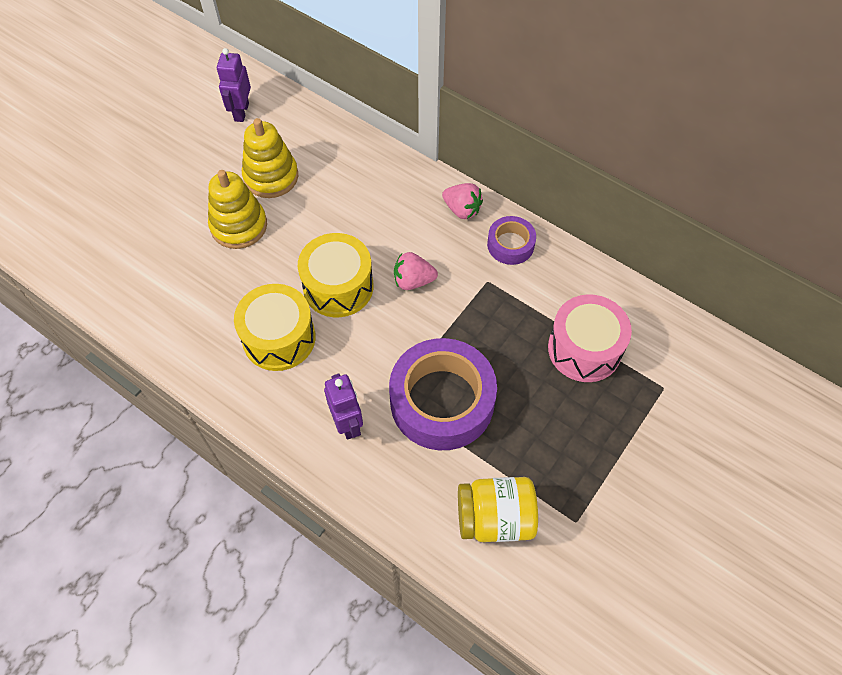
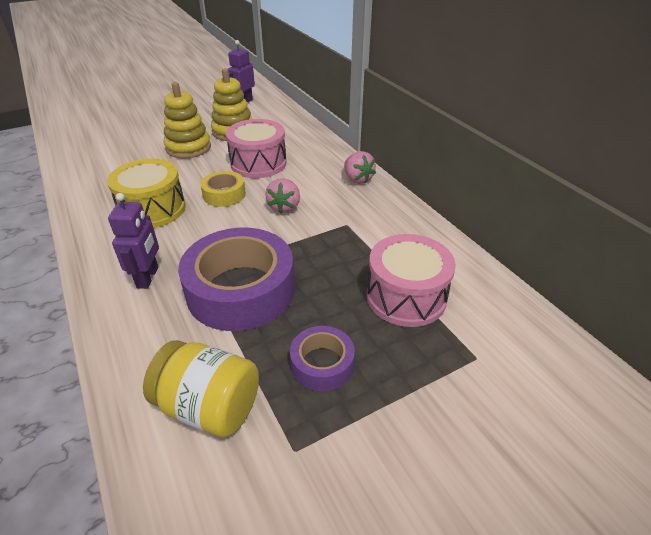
camera: 25 degrees right, 20 degrees down
yellow drum [298,233,373,317] -> yellow tape [200,171,246,207]
pink strawberry [394,252,438,290] -> pink strawberry turned 105 degrees counterclockwise [265,178,300,213]
purple tape [487,216,536,265] -> purple tape moved to [290,326,355,391]
none -> pink drum [226,119,287,178]

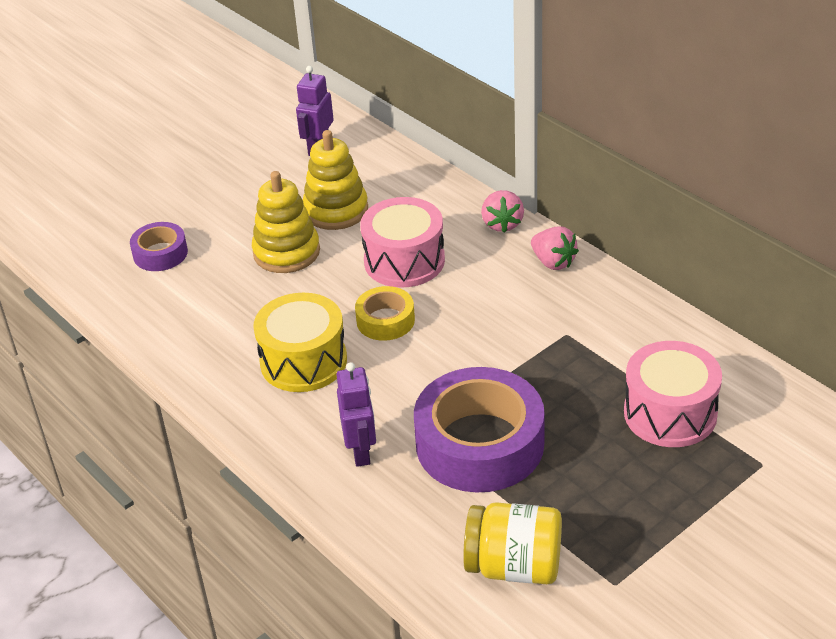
camera: 10 degrees left, 0 degrees up
pink strawberry [265,178,300,213] -> pink strawberry moved to [481,190,524,233]
purple tape [290,326,355,391] -> purple tape moved to [130,222,188,271]

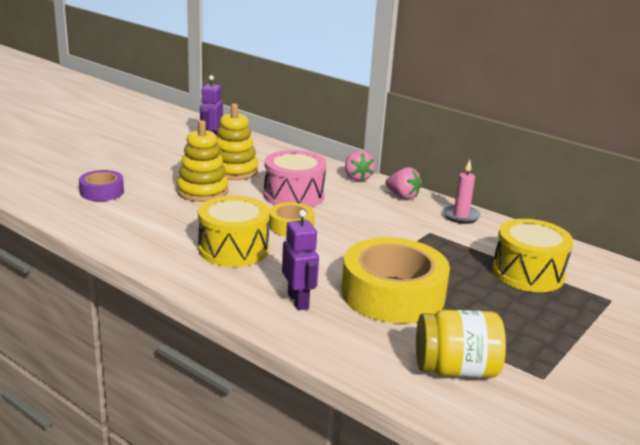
camera: 15 degrees left, 15 degrees down
purple tape [414,367,545,492] -> yellow tape [341,237,450,323]
pink drum [624,341,722,447] -> yellow drum [492,219,573,292]
none -> pink candle [442,160,481,224]

